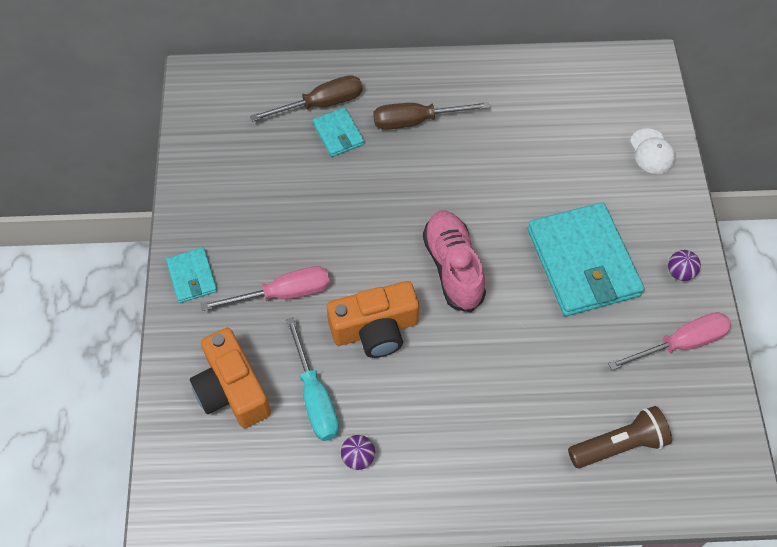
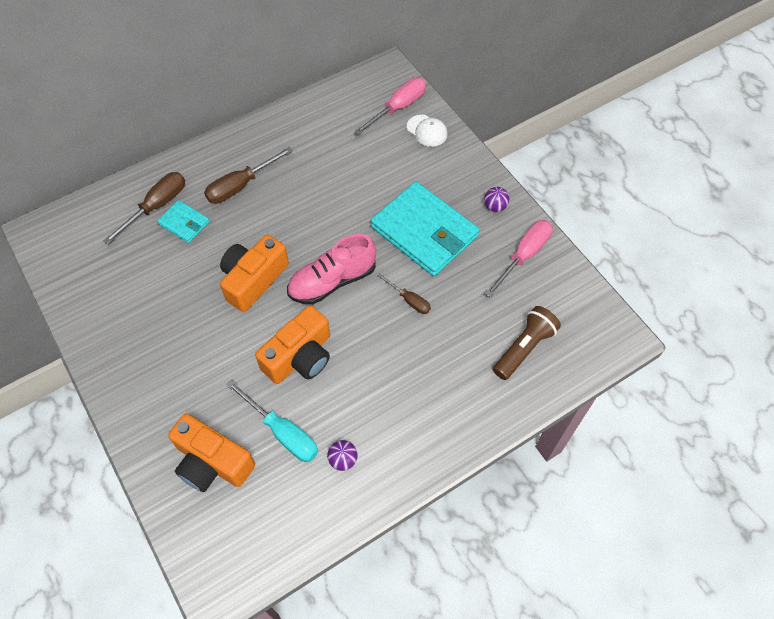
camera: 30 degrees left, 0 degrees up
turquoise wallet [166,247,217,303] -> none
pink screwdriver [201,266,330,311] -> pink screwdriver moved to [354,78,426,135]
pink shoe [423,210,486,312] -> pink shoe turned 75 degrees counterclockwise [287,234,376,304]
none -> orange camera [220,235,289,312]
none -> brown screwdriver [377,273,431,314]

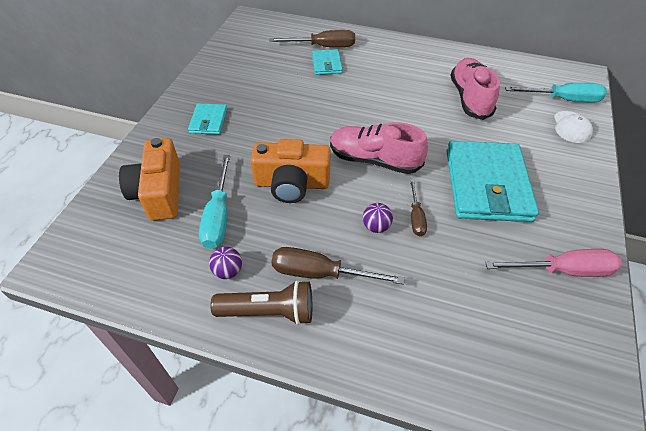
camera: 50 degrees right, 10 degrees down
brown screwdriver [204,146,293,204] -> brown screwdriver moved to [271,247,405,285]
orange camera [220,235,289,312] -> none
pink screwdriver [354,78,426,135] -> turquoise screwdriver [505,83,607,102]
purple ball [484,187,509,212] -> purple ball moved to [363,203,393,233]
brown flashlight [493,306,561,380] -> brown flashlight moved to [210,280,312,325]
none -> turquoise wallet [188,103,227,135]
none -> pink shoe [451,58,500,120]

